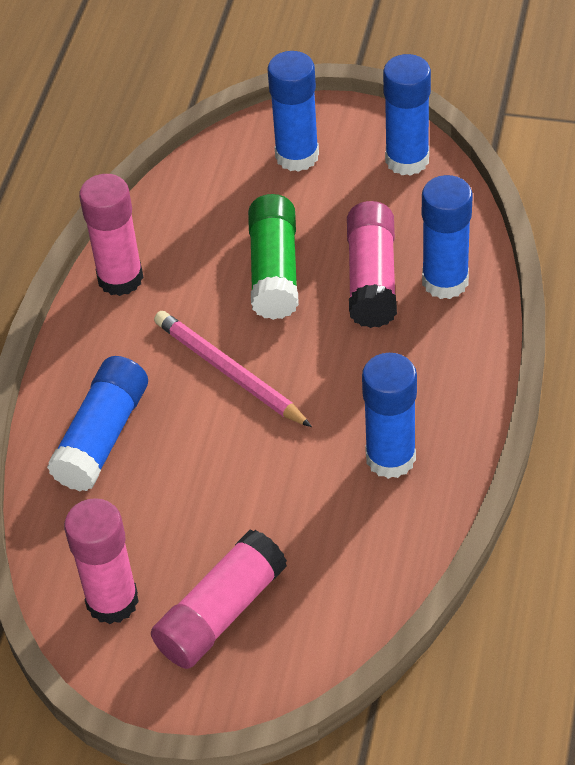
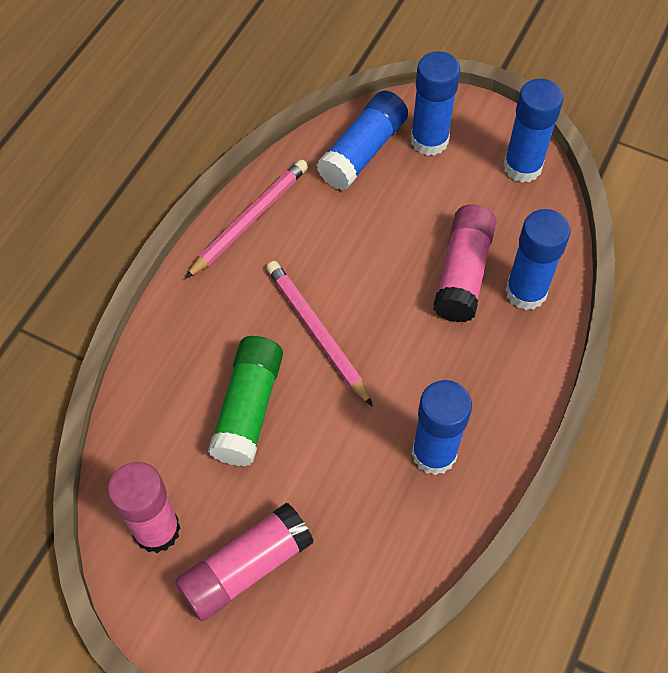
camera: 10 degrees right, 10 degrees up
blue glue stick [47,356,148,491] -> blue glue stick moved to [316,91,408,190]
pink glue stick [79,174,144,296] -> pink pencil [185,159,308,279]
green glue stick [248,194,299,320] -> green glue stick moved to [208,336,283,466]

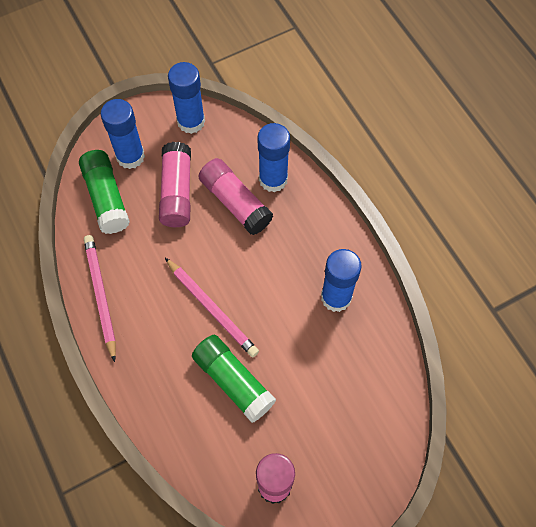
camera: 55 degrees left, 5 degrees up
pink glue stick [175,503,314,621] -> pink glue stick moved to [159,142,191,227]
pink pencil [266,261,373,407] -> pink pencil turned 135 degrees counterclockwise [165,258,259,357]
blue glue stick [316,91,408,190] -> green glue stick [79,150,130,234]

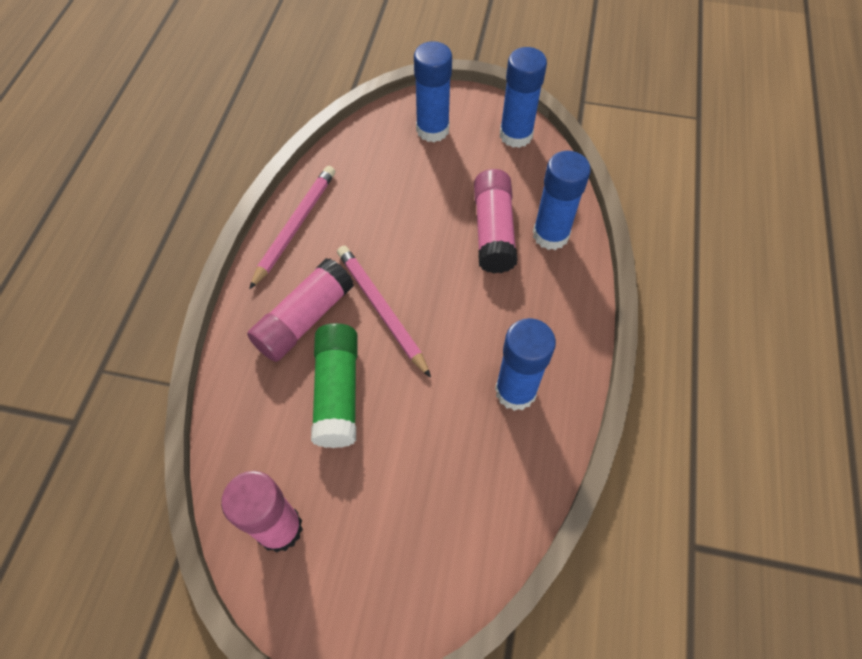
camera: 40 degrees right, 5 degrees down
green glue stick [79,150,130,234] -> none
pink glue stick [159,142,191,227] -> pink glue stick moved to [247,258,354,362]
pink pencil [165,258,259,357] -> pink pencil turned 150 degrees clockwise [337,246,431,378]

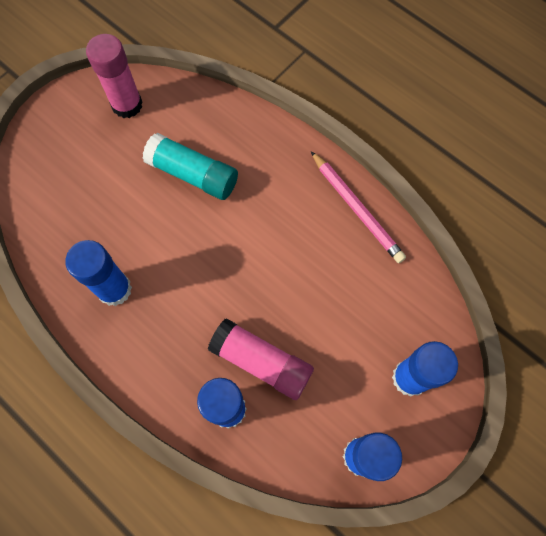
camera: 120 degrees right, 10 degrees up
pink glue stick [247,258,354,362] -> none
green glue stick [311,323,358,448] -> turquoise glue stick [143,133,238,200]
pink pencil [337,246,431,378] -> none

